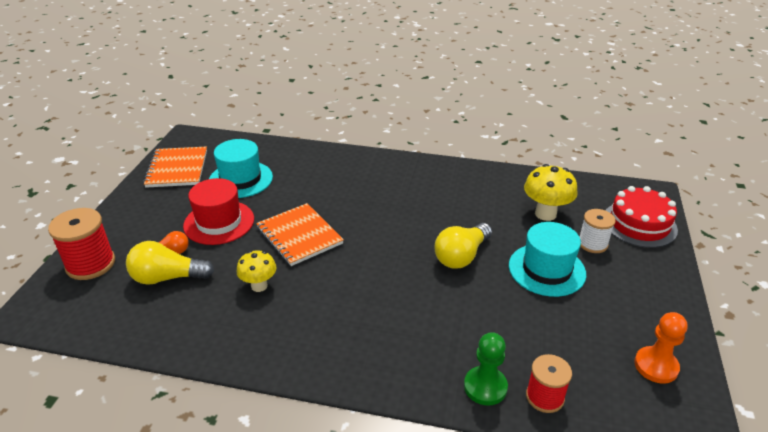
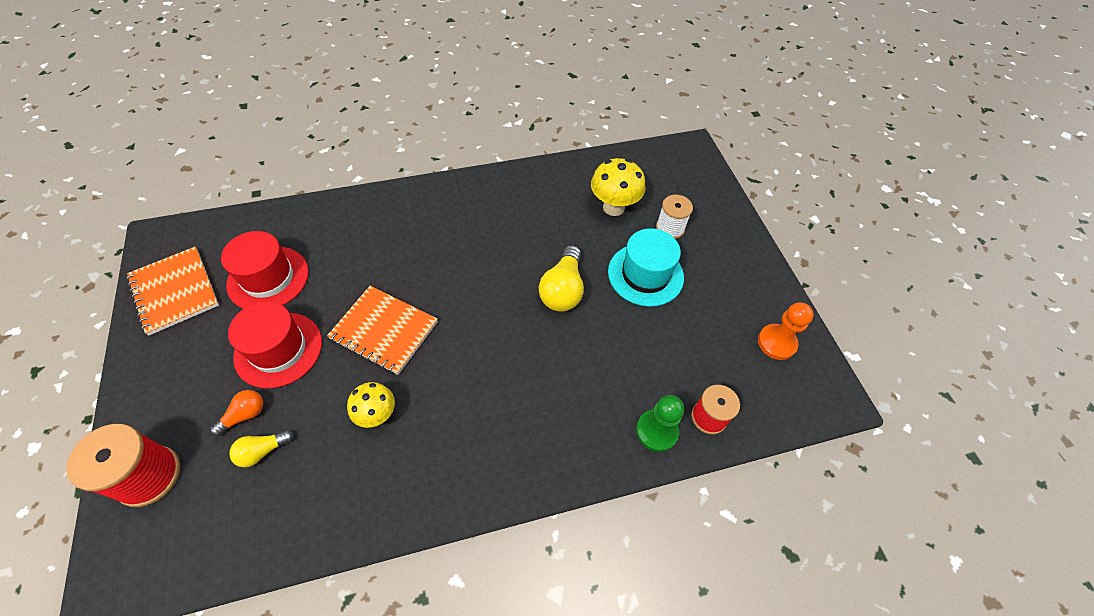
camera: 30 degrees left, 20 degrees up
yellow light bulb [126,241,214,285] -> yellow light bulb [229,430,294,467], size x0.57
turquoise hat [209,139,273,198] -> red hat [221,231,309,309]
red cake [605,186,678,248] -> none

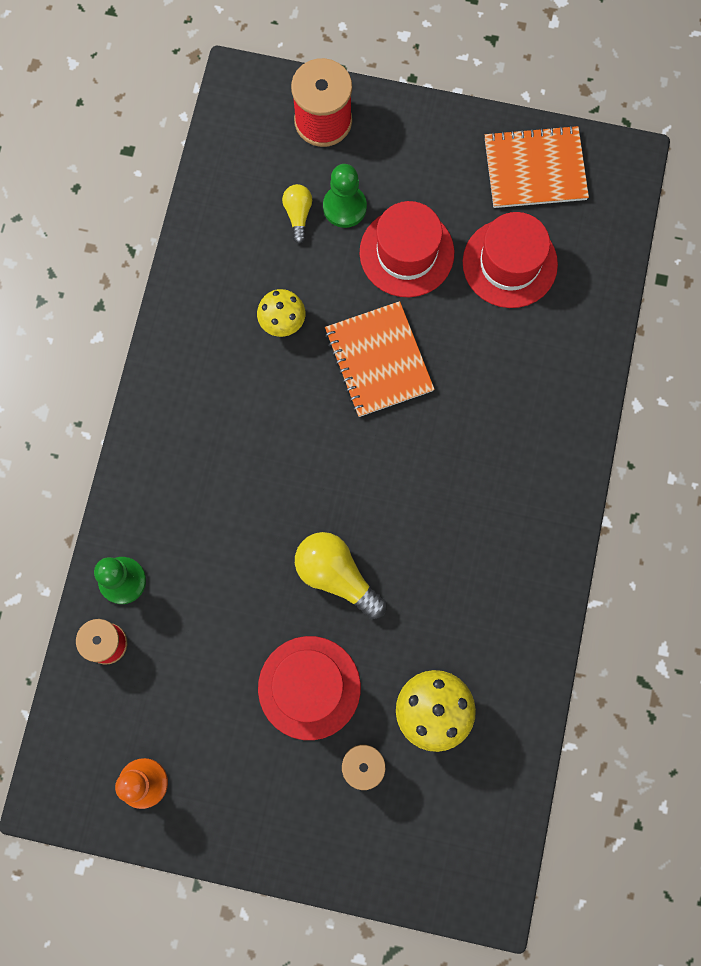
camera: 120 degrees right, 20 degrees up
orange light bulb [210,390,263,436] -> green pawn [323,164,367,228]
orange notebook [327,285,438,375] -> orange notebook turned 75 degrees counterclockwise [325,301,435,417]
turquoise hat [608,228,684,307] -> red hat [258,636,361,740]

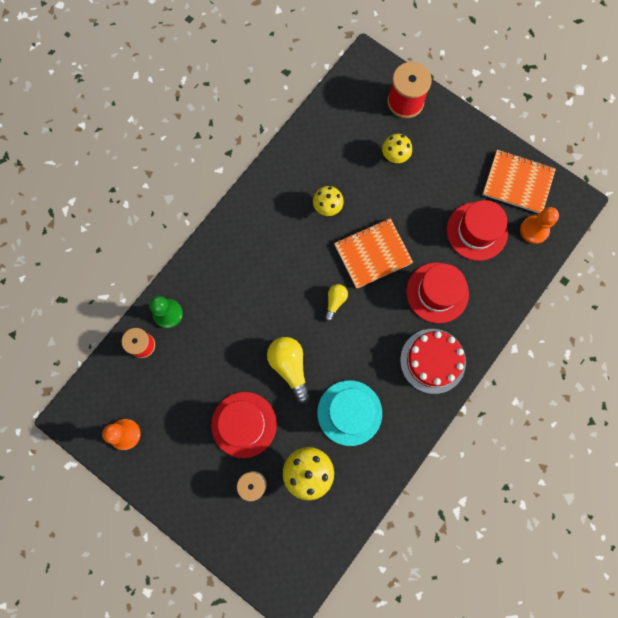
camera: 25 degrees right, 0 degrees up
yellow light bulb [282,184,312,244] -> yellow light bulb moved to [325,284,348,321]
green pawn [323,164,367,228] -> yellow mushroom [382,134,412,163]
orange notebook [325,301,435,417] -> orange notebook turned 60 degrees clockwise [334,218,413,289]
red hat [360,201,454,297] -> red hat moved to [406,262,469,323]
none -> turquoise hat [317,380,382,446]
none -> red cake [400,329,466,394]
none -> orange pawn [520,207,559,244]

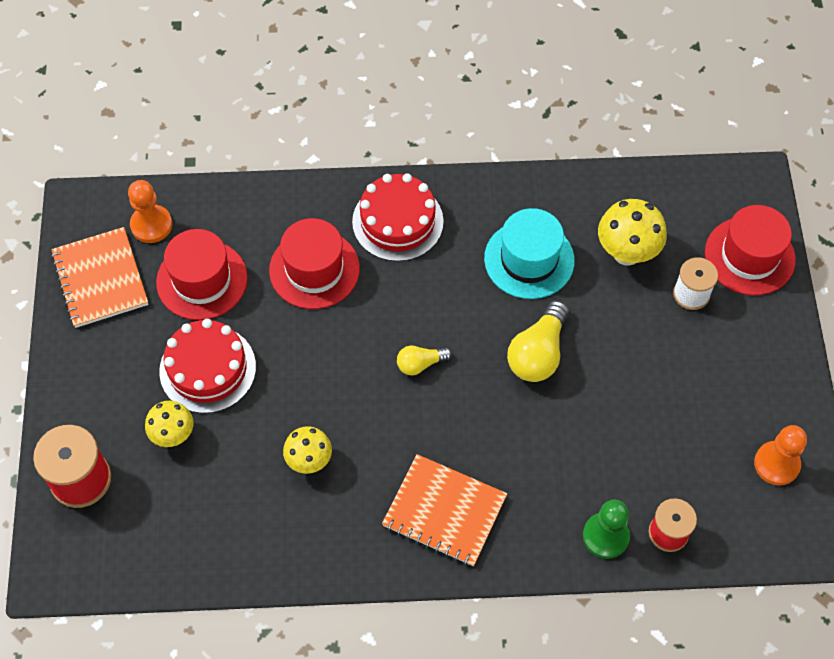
camera: 130 degrees left, 15 degrees down
red hat [211,392,277,458] -> red hat moved to [705,205,796,295]
orange notebook [334,218,413,289] -> orange notebook moved to [382,454,507,566]
none -> red cake [159,319,256,413]

